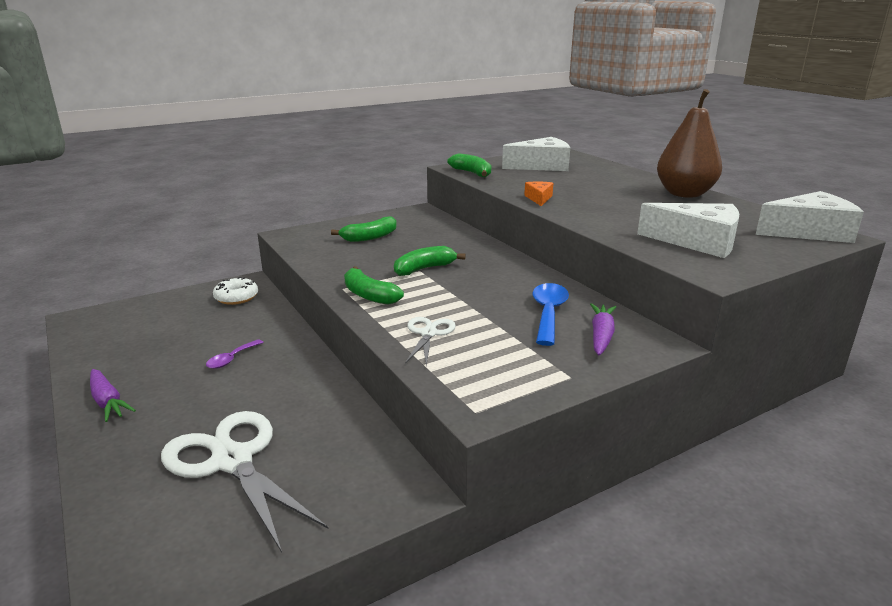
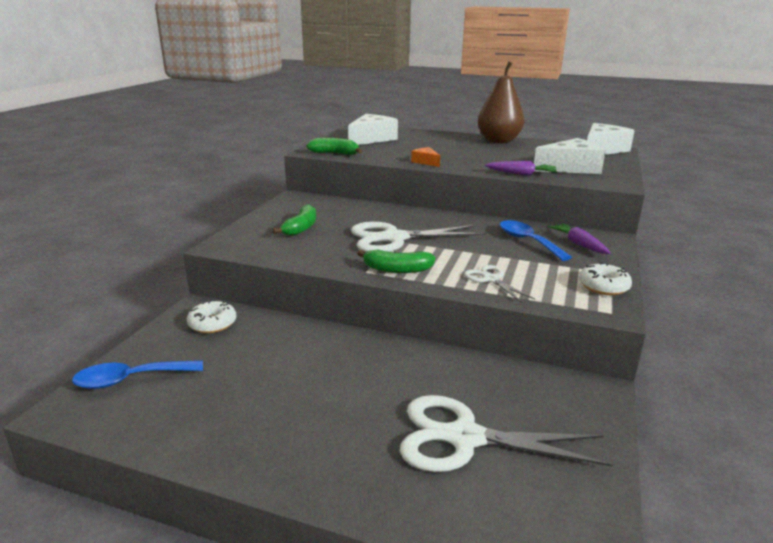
camera: 40 degrees left, 0 degrees up
purple carrot [90,369,136,422] -> purple carrot moved to [485,161,557,176]
purple spoon [206,339,264,369] -> none
green banana [394,246,466,276] -> white scissors [351,222,487,252]
none -> blue spoon [72,360,203,389]
none -> white donut [579,262,632,295]

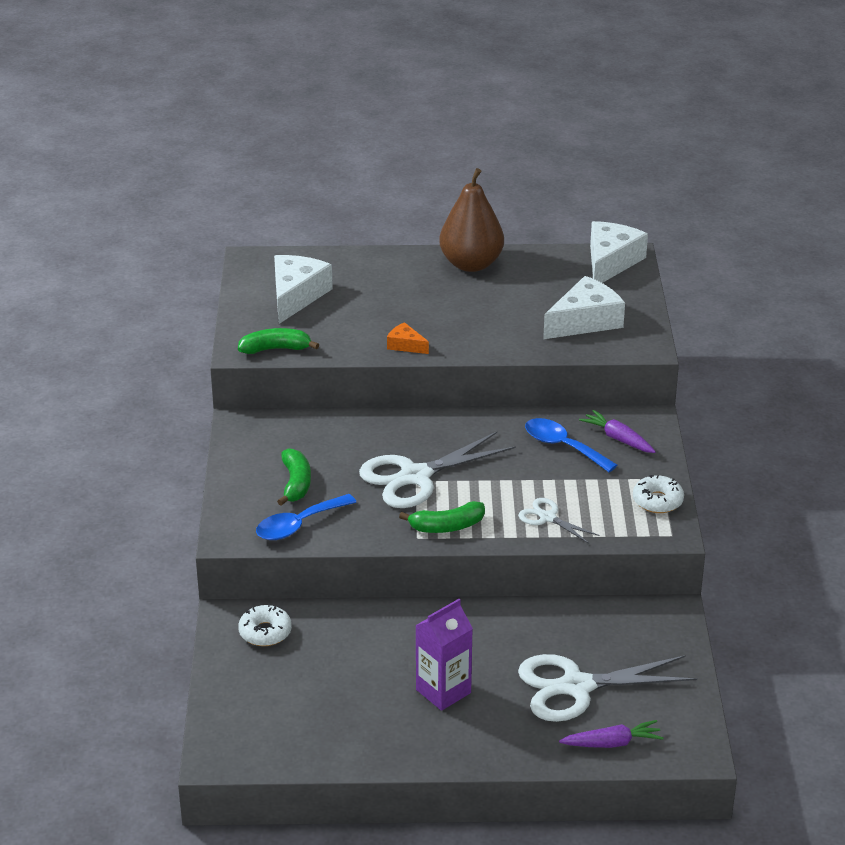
camera: 20 degrees left, 10 degrees up
blue spoon [72,360,203,389] -> blue spoon moved to [256,494,356,540]
purple carrot [485,161,557,176] -> purple carrot moved to [559,720,664,748]
none -> purple carton [415,599,473,711]

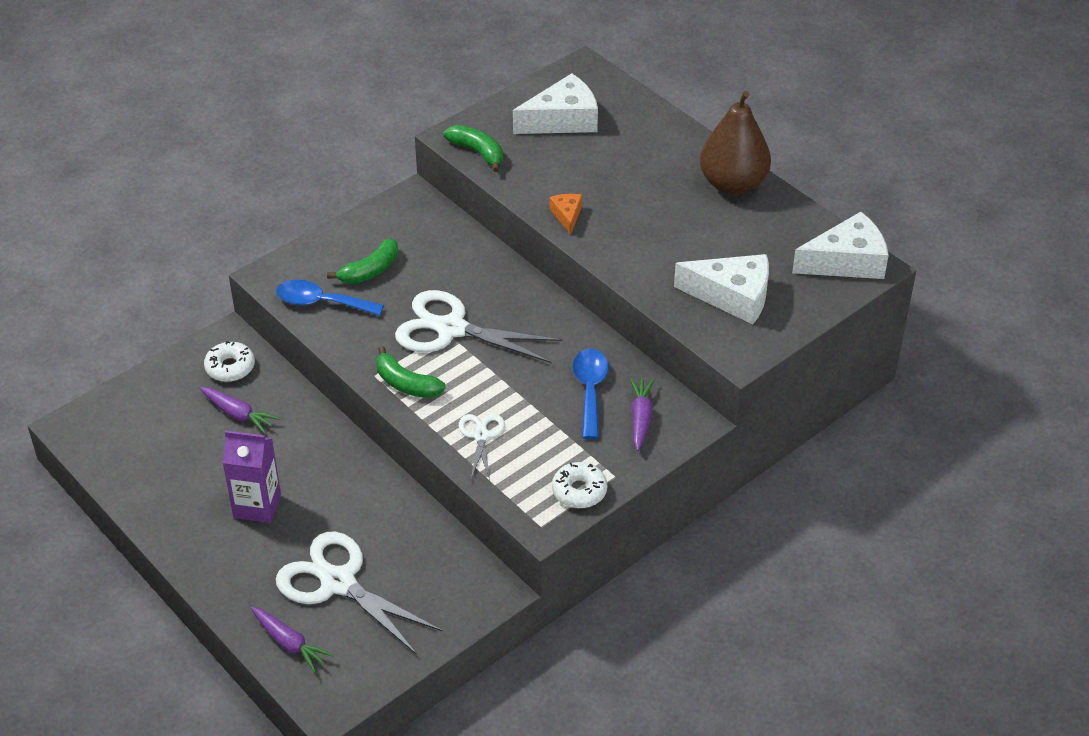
camera: 50 degrees right, 10 degrees up
none -> purple carrot [200,387,280,434]

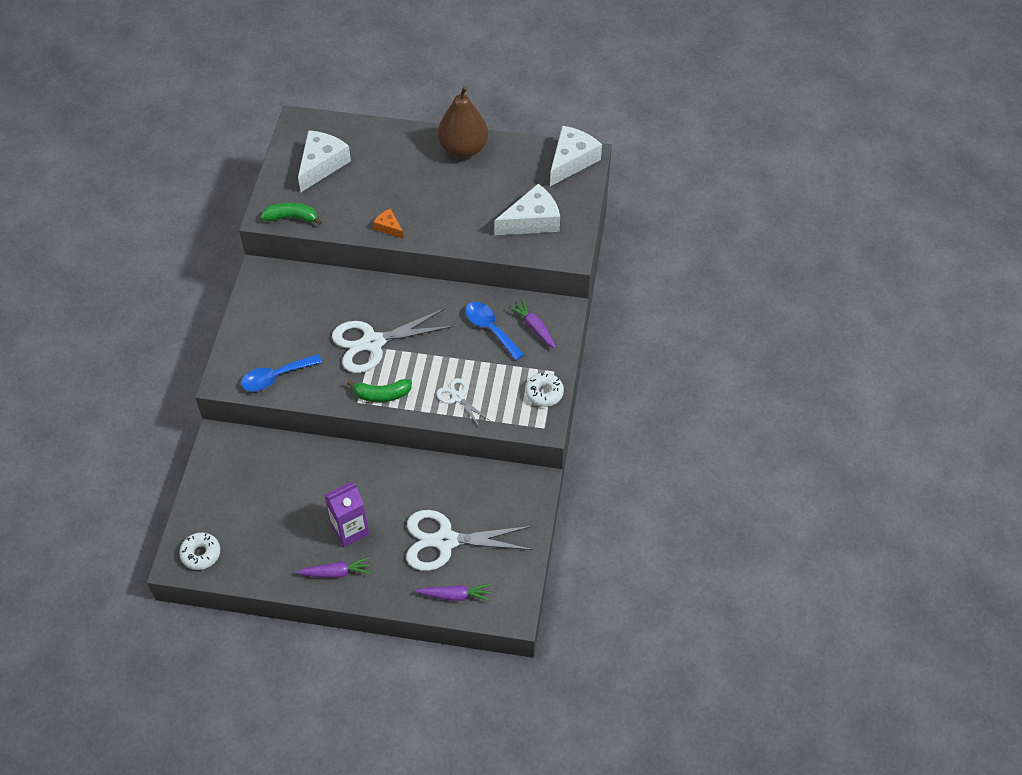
camera: 40 degrees left, 10 degrees up
purple carrot [200,387,280,434] -> purple carrot moved to [296,557,371,578]
white donut [204,341,255,382] -> white donut moved to [179,532,220,570]
green banana [327,238,398,284] -> none

